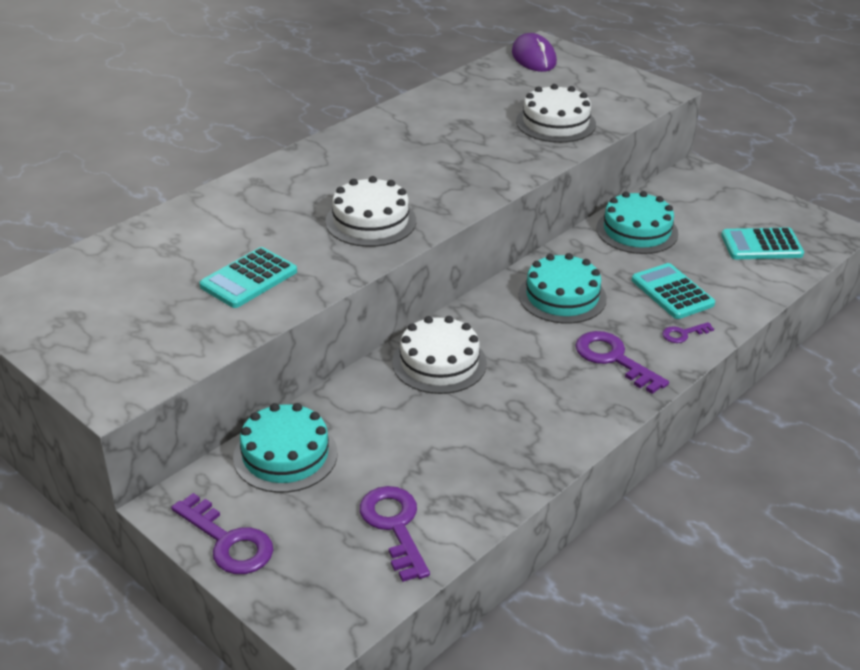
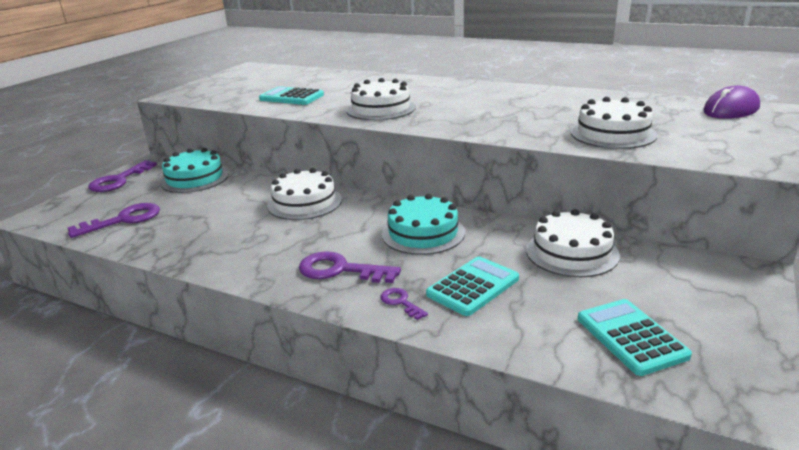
camera: 75 degrees right, 10 degrees down
purple key [575,331,669,394] -> purple key turned 105 degrees counterclockwise [299,251,401,283]
turquoise cake [596,191,678,254] -> white cake [526,209,620,277]

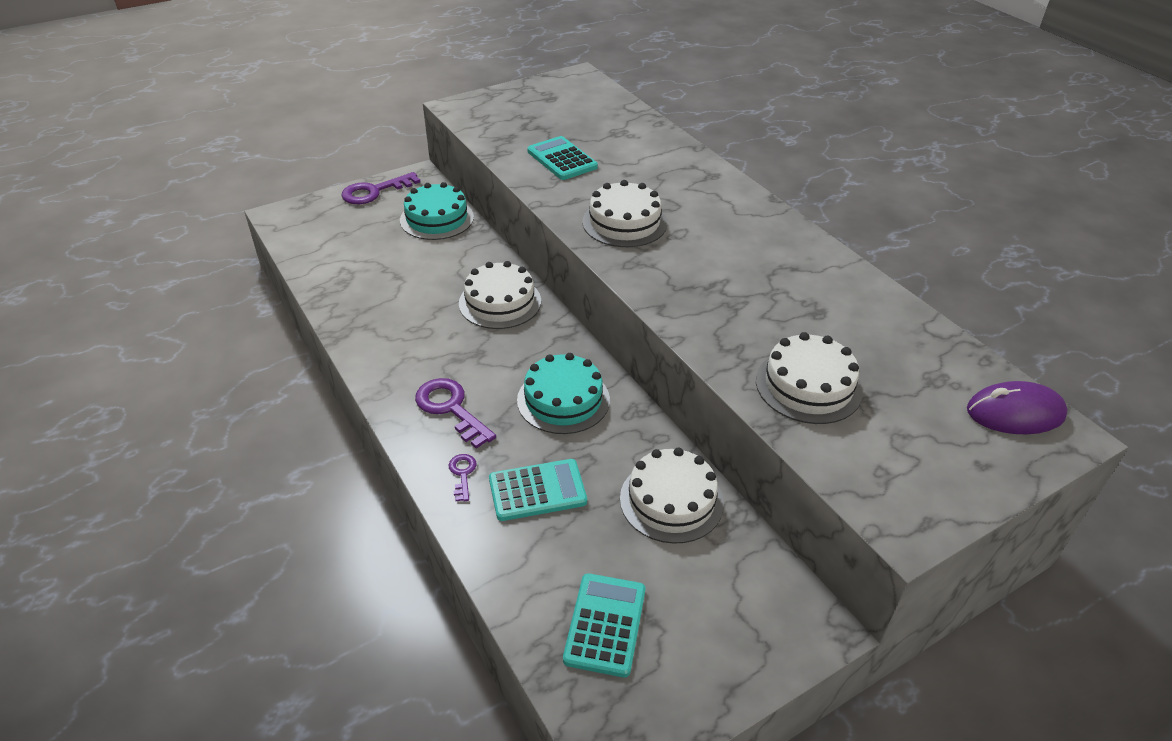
camera: 30 degrees right, 15 degrees up
purple key [67,203,160,238] -> none

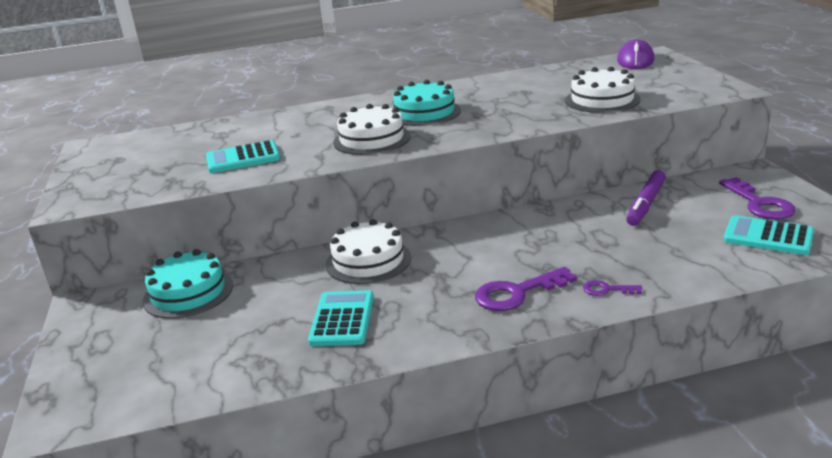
camera: 70 degrees left, 15 degrees down
purple key [342,172,420,204] -> purple key moved to [719,177,796,219]
turquoise calculator [489,459,587,521] -> turquoise calculator moved to [308,290,374,346]
turquoise cake [517,353,610,434] -> turquoise cake moved to [393,80,461,126]
white cake [620,447,724,544] -> purple marker [626,170,666,226]

